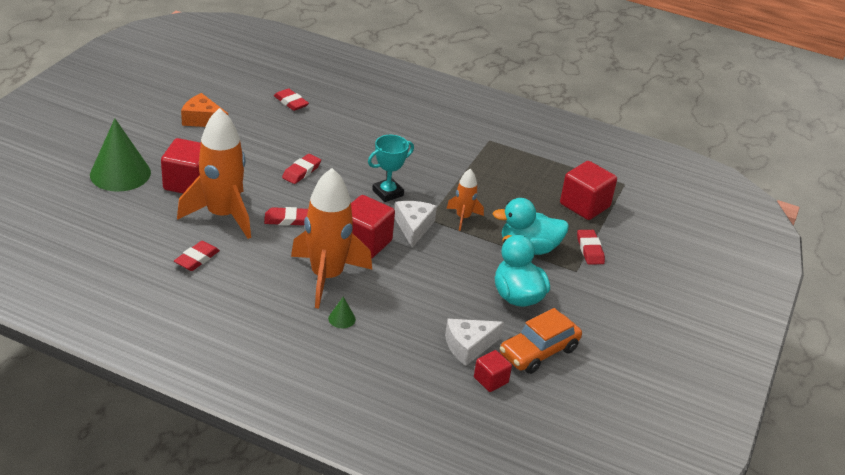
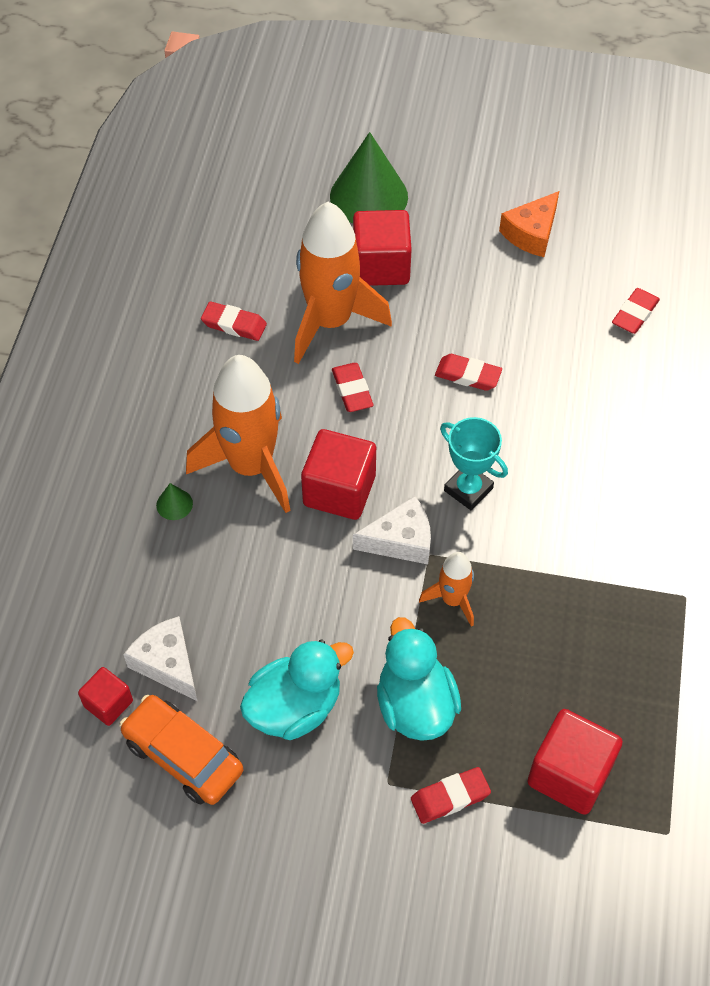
camera: 80 degrees right, 20 degrees up
orange cheese [181,93,228,127] -> orange cheese turned 150 degrees counterclockwise [499,191,559,257]

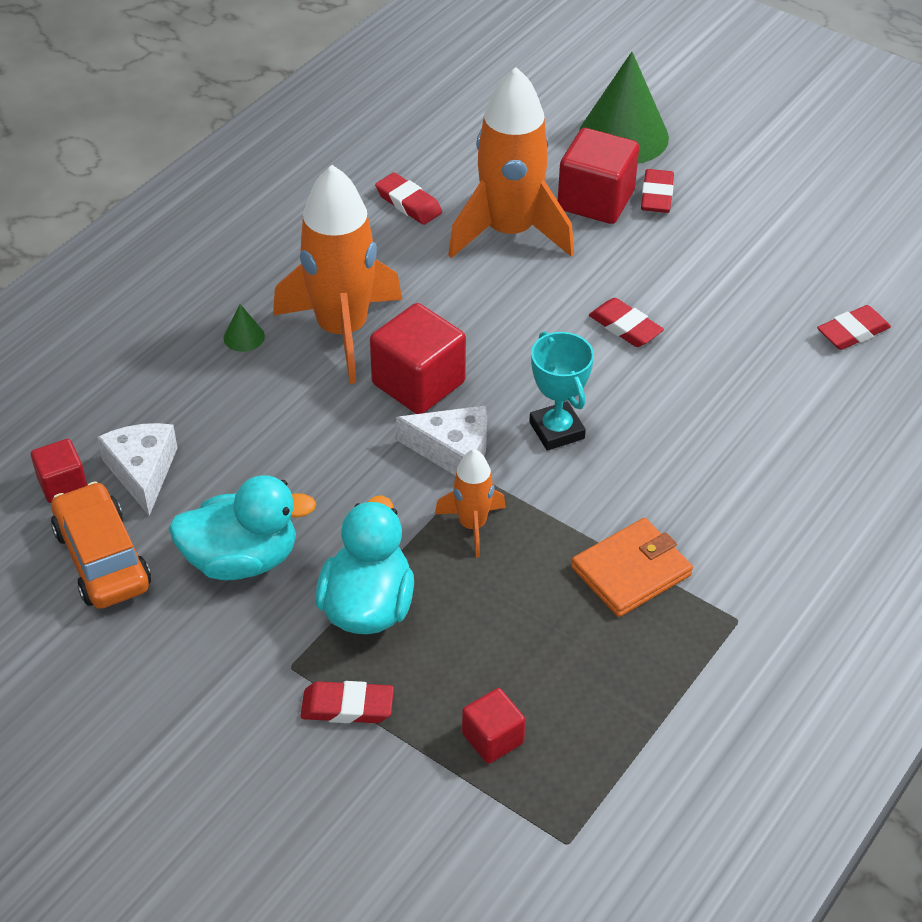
camera: 25 degrees right, 10 degrees down
red eraser [332,363,374,412] -> red eraser moved to [641,169,674,213]
orange cheese [499,191,559,257] -> none
red cube [527,709,623,815] -> red cube [462,688,526,764], size x0.56
none -> orange wallet [571,518,693,617]

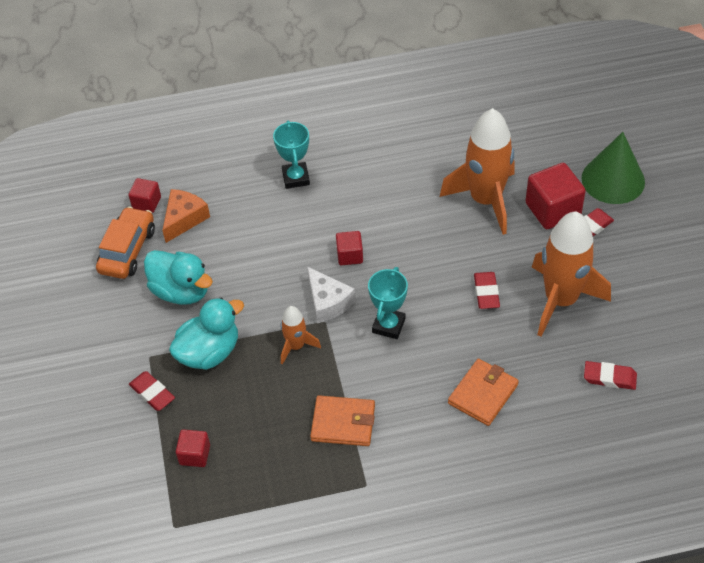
camera: 45 degrees right, 5 degrees up
white cheese [97,423,177,516] -> orange cheese [162,189,210,243]
green cone [224,304,265,352] -> turquoise trophy [273,120,310,189]
orange rocket [273,165,402,384] -> orange rocket moved to [532,211,611,337]
red cube [370,303,466,414] -> red cube [336,231,363,265], size x0.56
red eraser [375,173,442,225] -> none
none -> orange wallet [448,359,519,426]

